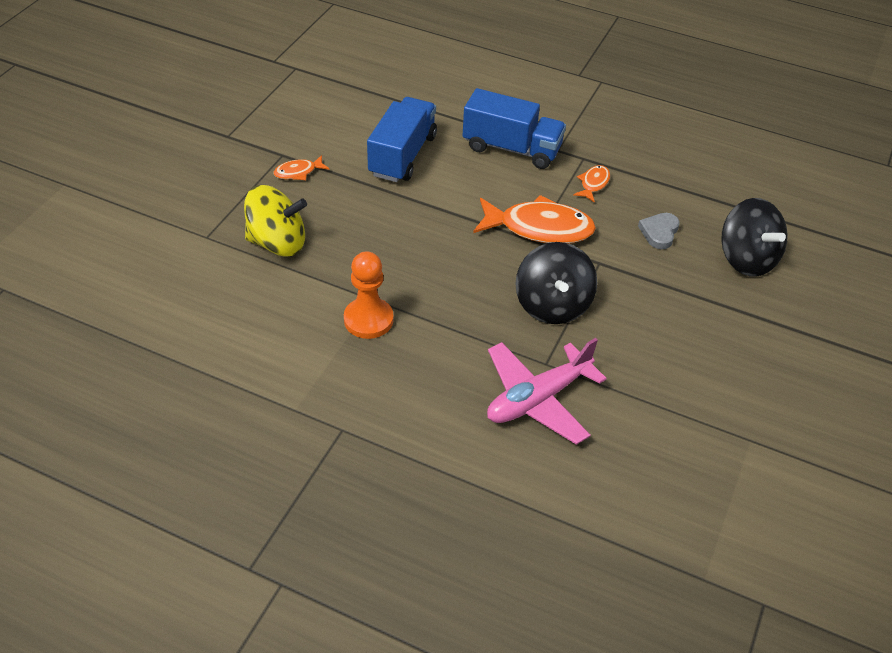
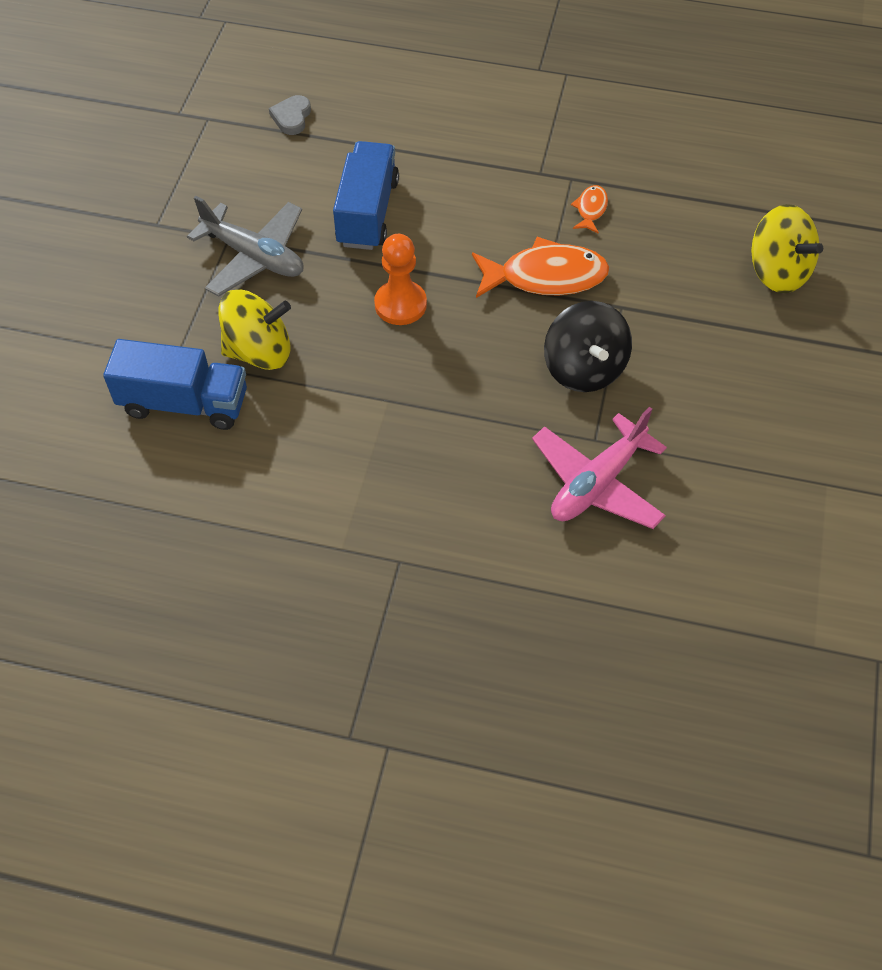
camera: 10 degrees left, 10 degrees up
orange fish [273,155,330,180] -> grey plane [187,196,304,297]
orange pawn [344,251,394,339] -> orange pawn moved to [374,234,427,325]
blue truck [462,88,566,169] -> blue truck moved to [103,339,247,430]
grey heart [638,213,680,249] -> grey heart moved to [269,95,311,135]
black spinning top [721,198,788,277] -> yellow spinning top [751,204,823,293]

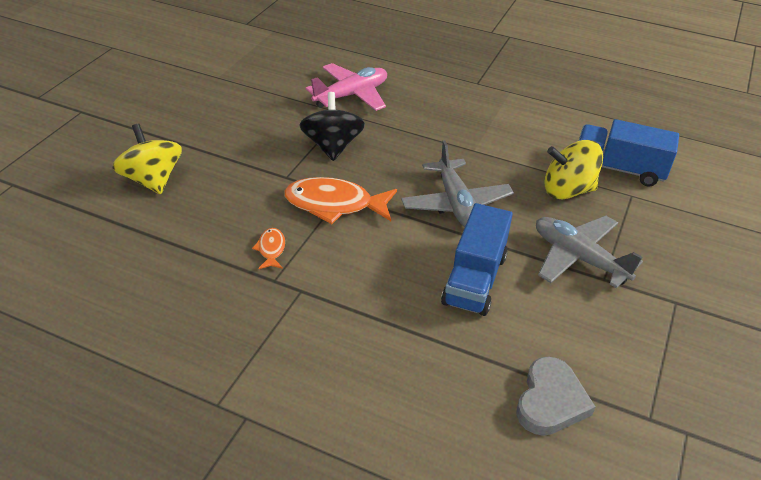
camera: 170 degrees left, 15 degrees down
grey heart [269,95,311,135] -> grey heart [516,356,595,436], size x1.55
orange pawn [374,234,427,325] -> grey plane [401,140,514,227]
orange fish [571,185,608,234] -> orange fish turned 150 degrees clockwise [252,228,285,269]

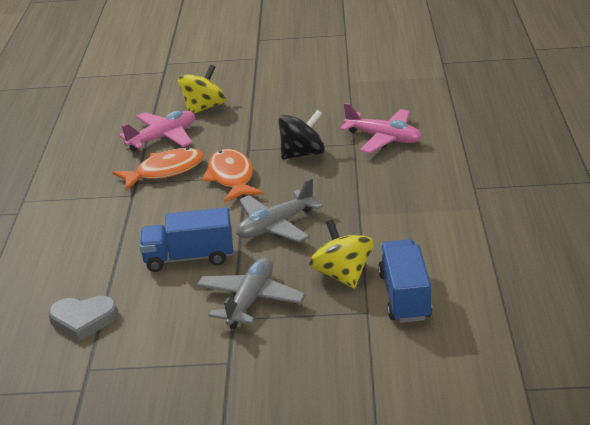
camera: 70 degrees right, 10 degrees down
orange fish [252,228,285,269] -> orange fish [112,148,204,190], size x2.09
none -> pink plane [119,111,195,151]

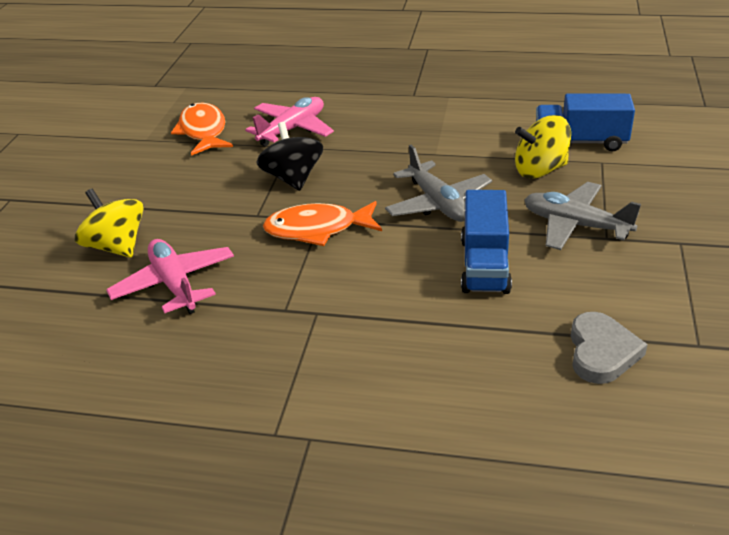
camera: 80 degrees left, 5 degrees up
orange fish [112,148,204,190] -> orange fish moved to [171,102,233,156]

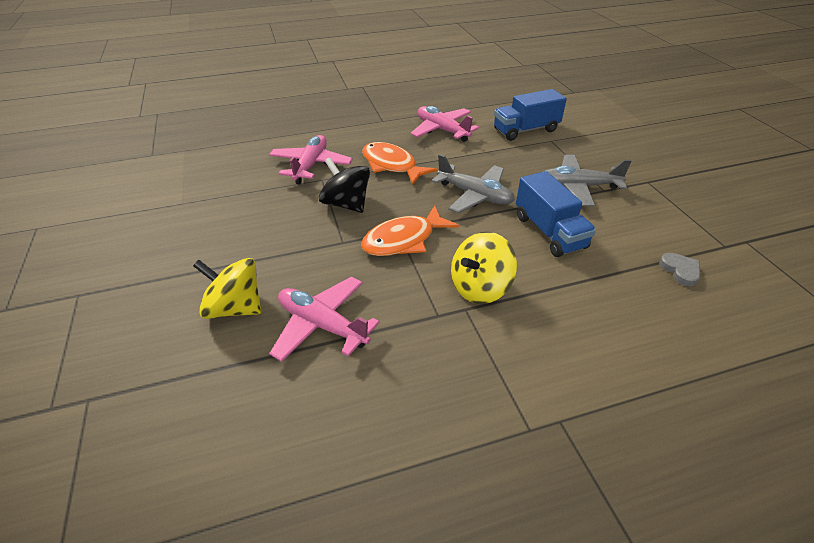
camera: 30 degrees left, 5 degrees up
orange fish [171,102,233,156] -> orange fish moved to [362,142,437,185]
yellow spinning top [515,115,571,178] -> yellow spinning top moved to [451,232,517,304]
grey heart [571,312,648,384] -> grey heart [659,253,700,286], size x0.64
none -> pink plane [410,106,479,142]

